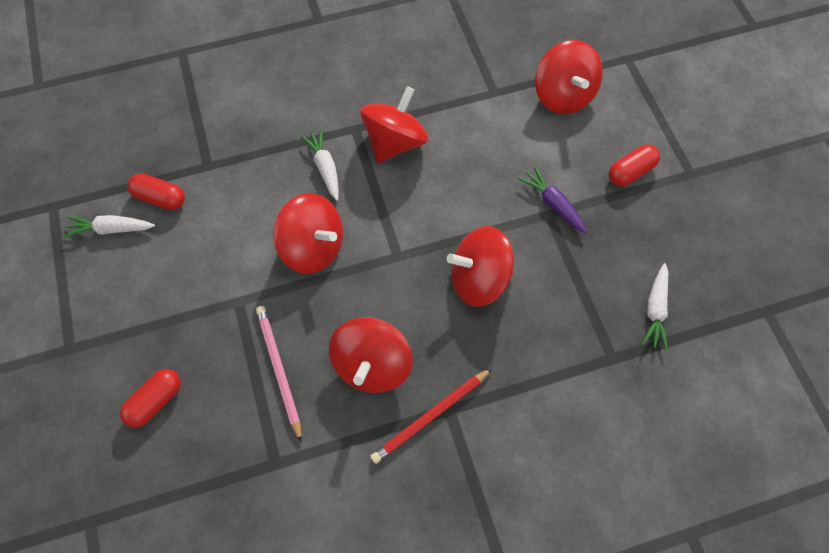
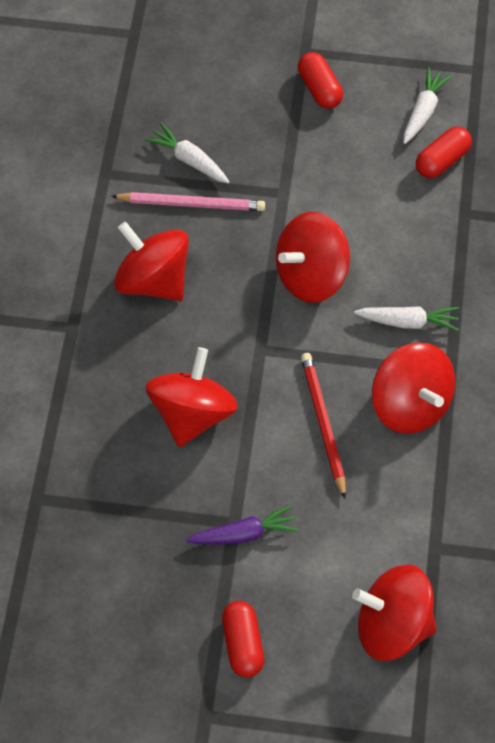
camera: 115 degrees right, 5 degrees down
red capsule [120,369,181,428] -> red capsule moved to [298,52,343,109]
red pencil [370,368,492,464] -> red pencil moved to [301,353,346,499]
white carrot [642,263,668,350] -> white carrot moved to [145,123,230,184]

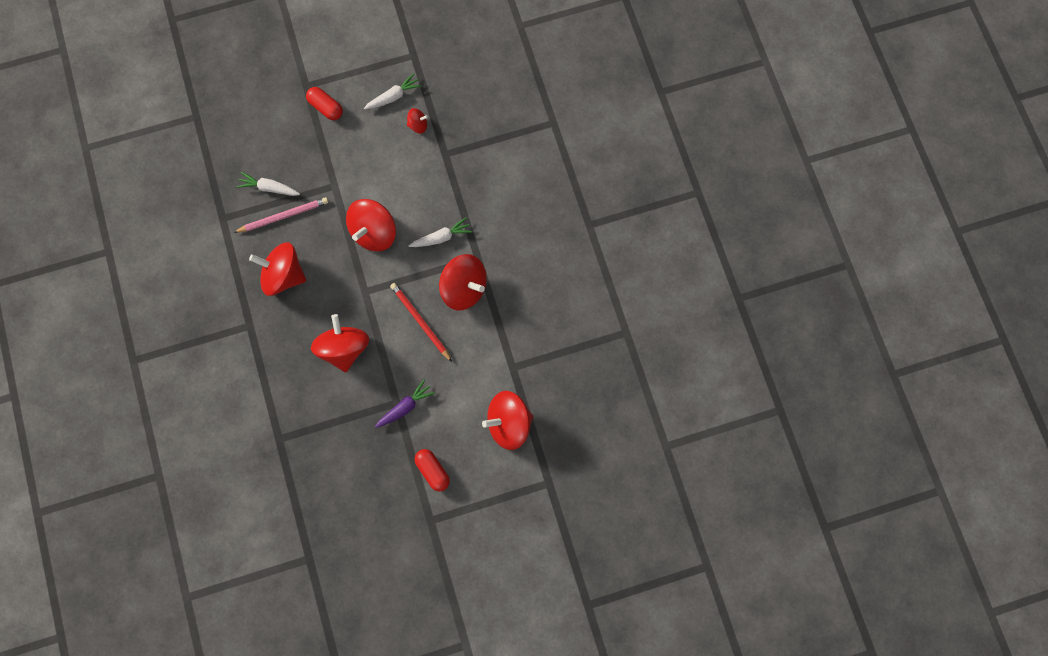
camera: 25 degrees left, 15 degrees up
white carrot [404,67,452,144] -> white carrot turned 60 degrees clockwise [364,73,422,110]
red capsule [416,127,472,178] -> red spinning top [407,108,428,134]

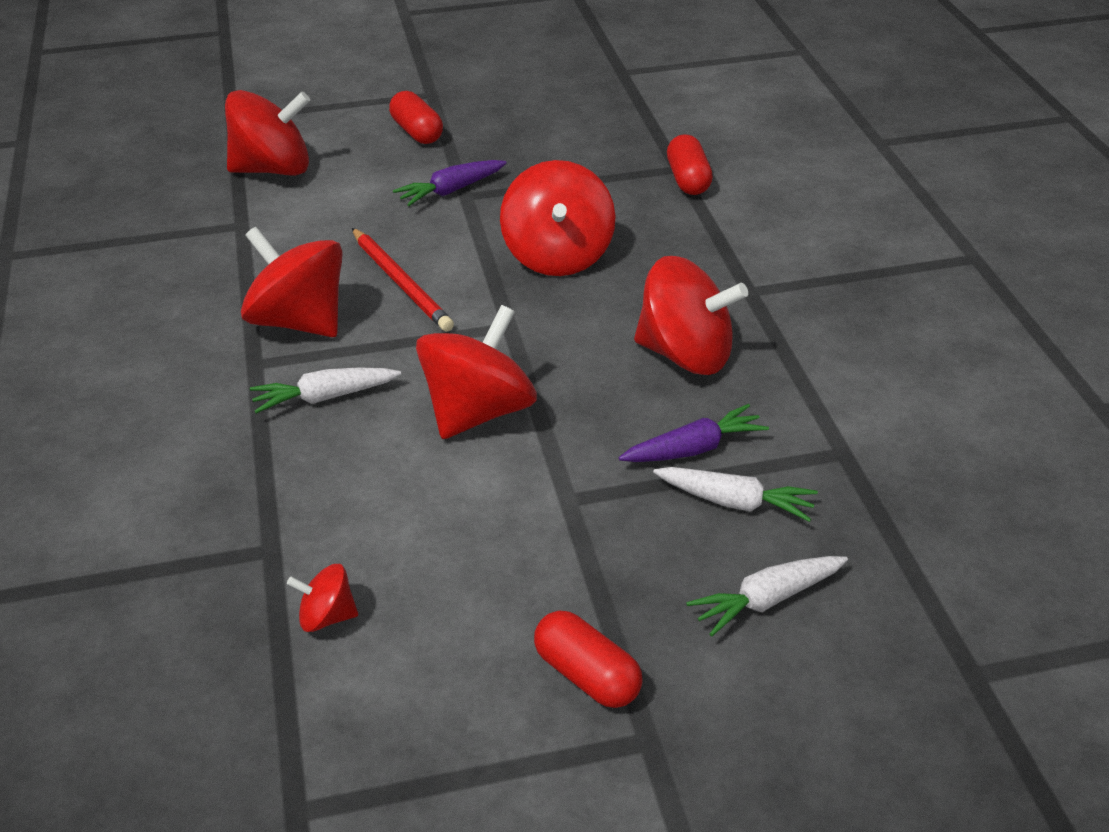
camera: 175 degrees left, 35 degrees down
pink pencil [233,197,328,233] -> purple carrot [619,404,769,462]
white carrot [364,73,422,110] -> white carrot moved to [686,556,848,636]
none -> red capsule [667,134,713,195]

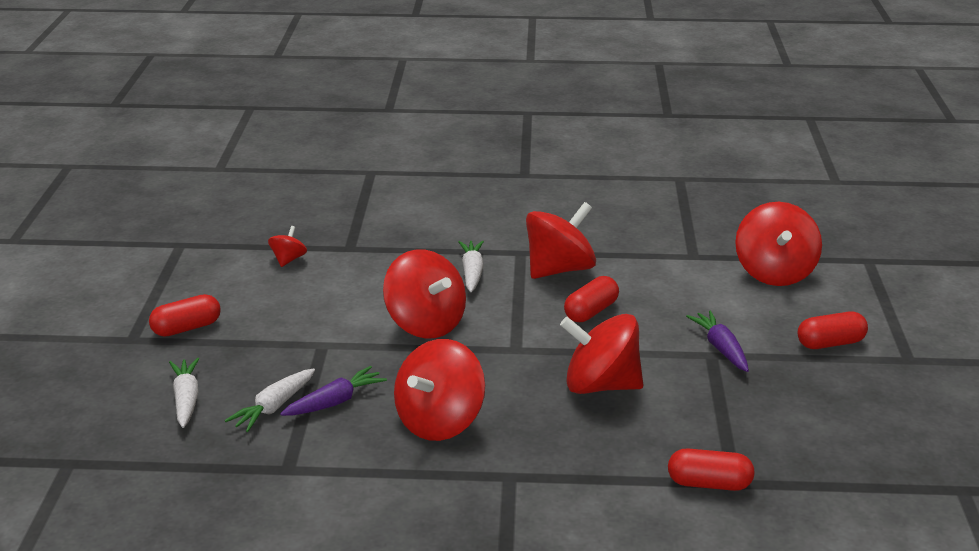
camera: 105 degrees right, 10 degrees down
red pencil [352,228,454,331] -> red capsule [564,276,619,322]
purple carrot [619,404,769,462] -> purple carrot turned 120 degrees counterclockwise [280,366,387,416]

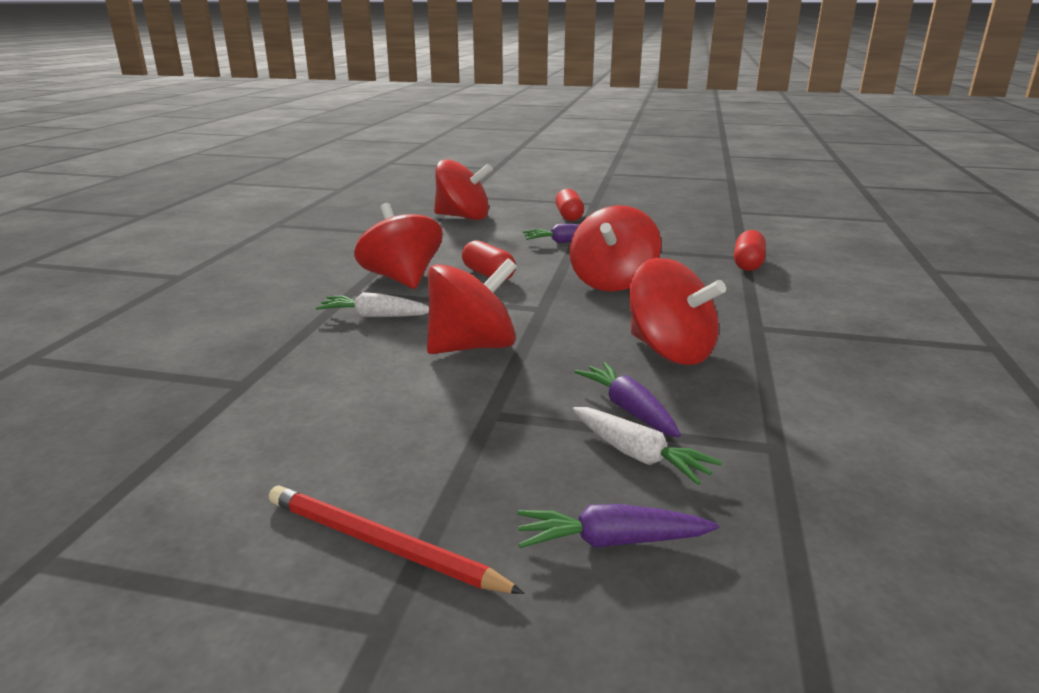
camera: 80 degrees left, 5 degrees down
red capsule [149,294,221,337] -> red pencil [269,486,525,594]
white carrot [169,358,199,428] -> purple carrot [517,504,719,548]
red spinning top [268,226,307,267] -> none

